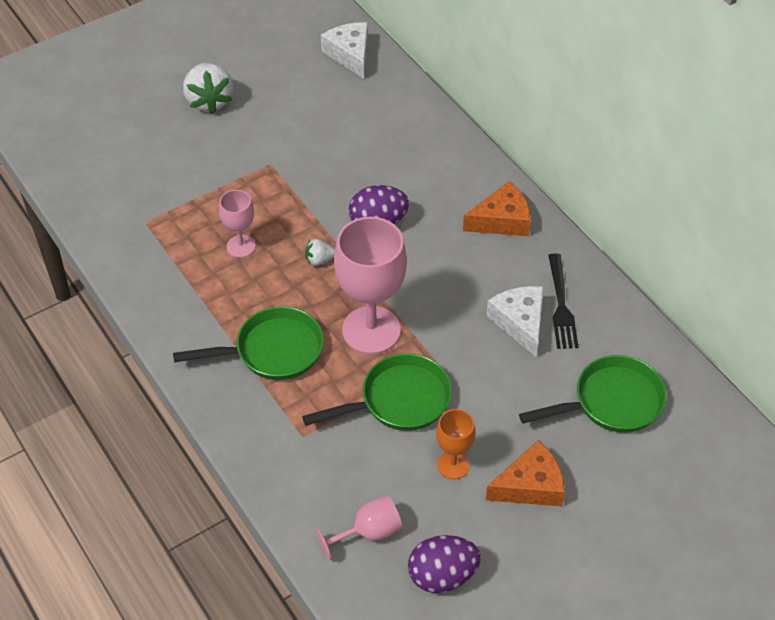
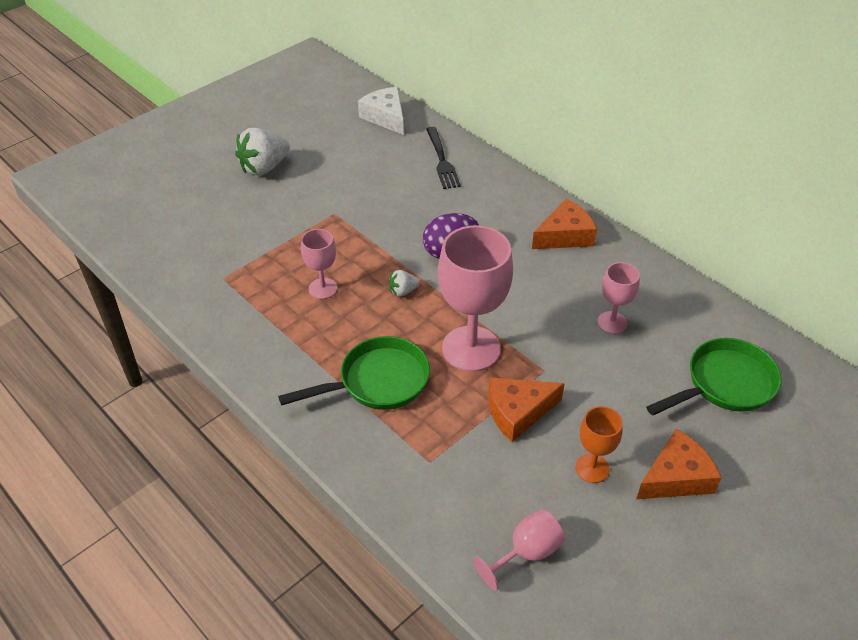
camera: 10 degrees left, 5 degrees down
white strawberry [183,63,233,114] -> white strawberry turned 75 degrees clockwise [235,128,290,176]
green pan [302,353,452,431] -> orange cheese [488,377,565,442]
purple egg [408,535,481,593] -> none
white cheese [486,286,543,357] -> pink goblet [597,262,640,334]
black fork [548,253,578,349] -> black fork moved to [426,127,461,189]

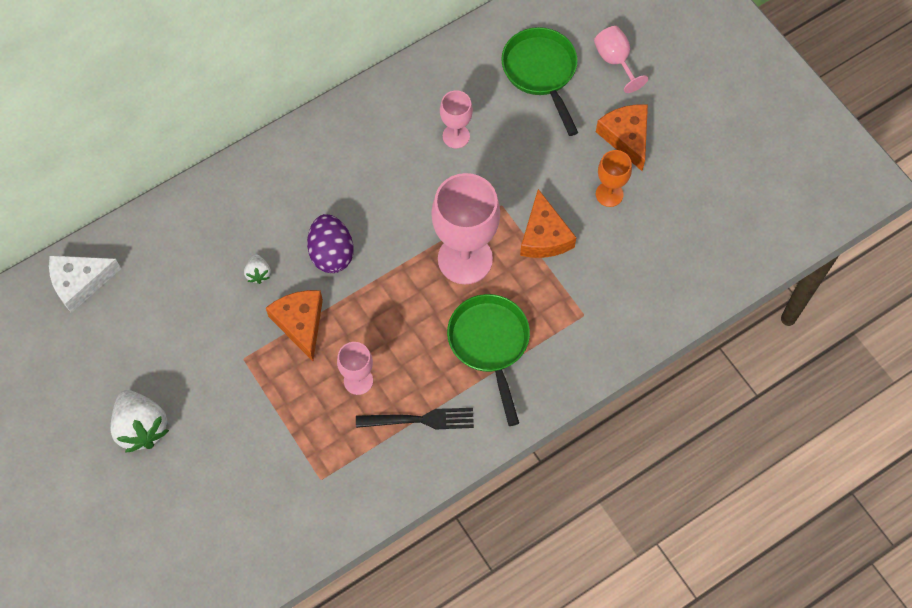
camera: 80 degrees left, 20 degrees up
white strawberry [389,270,420,297] -> white strawberry moved to [244,254,271,284]
black fork [426,127,461,189] -> black fork moved to [356,408,474,429]
pink goblet [473,509,565,590] -> pink goblet moved to [594,26,648,93]
orange cheese [532,199,597,249] -> orange cheese moved to [266,290,323,361]

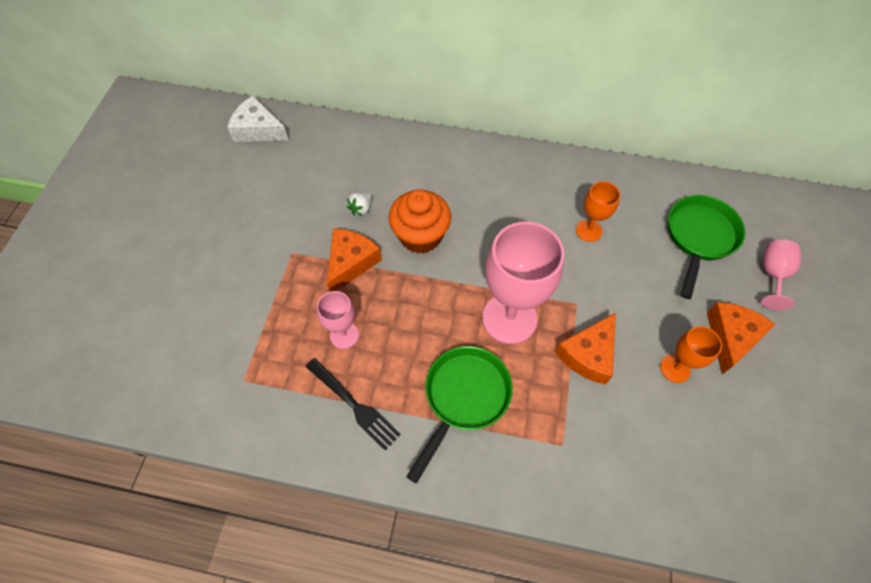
camera: 45 degrees right, 5 degrees down
white strawberry [110,390,169,453] -> none
purple egg [307,214,354,273] -> orange cupcake [389,189,451,254]
pink goblet [440,90,473,148] -> orange goblet [576,181,620,242]

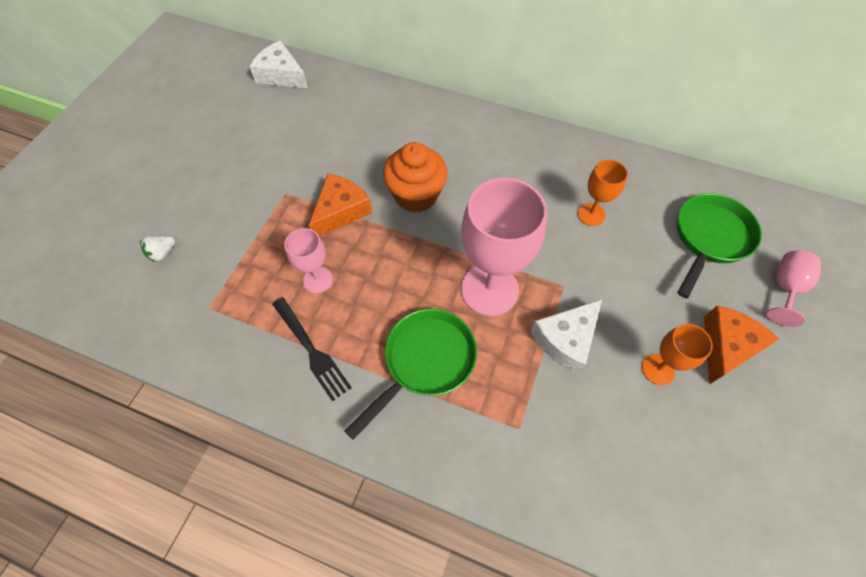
camera: 10 degrees right, 0 degrees up
white strawberry [347,192,372,216] -> white strawberry moved to [140,235,176,262]
orange cheese [555,313,616,385] -> white cheese [530,299,602,374]

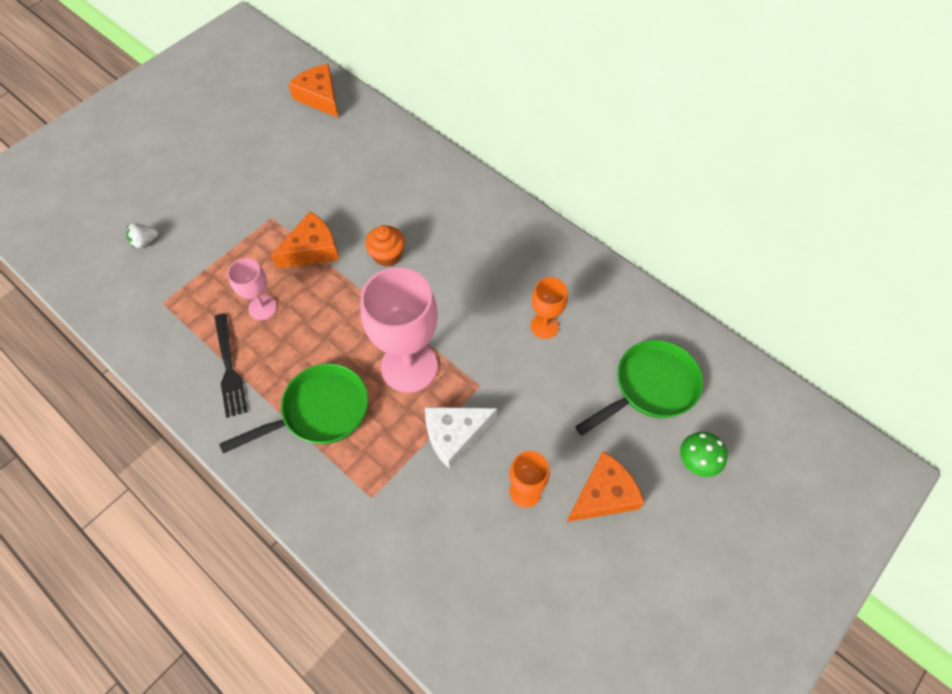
camera: 20 degrees right, 0 degrees up
white cheese [249,40,308,88] -> orange cheese [288,64,338,118]
orange cupcake [383,142,448,213] -> orange cupcake [365,225,405,267], size x0.64
pink goblet [767,251,821,327] -> green mushroom [680,432,727,477]

